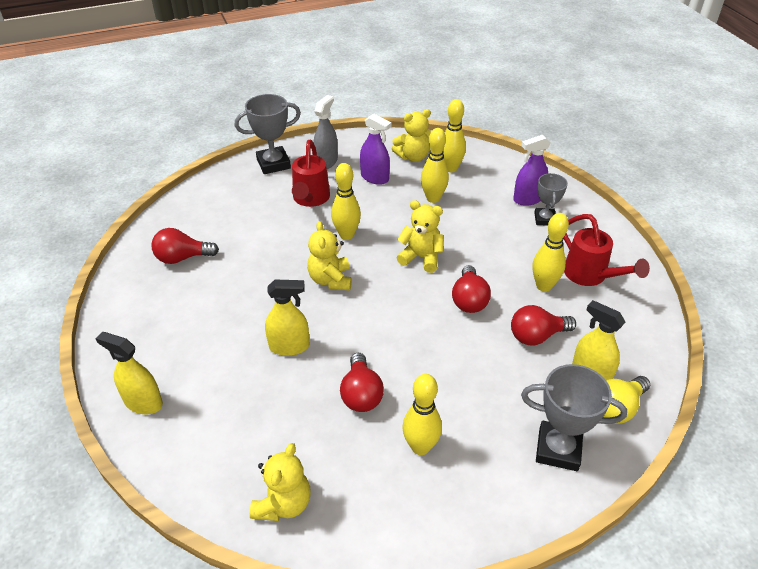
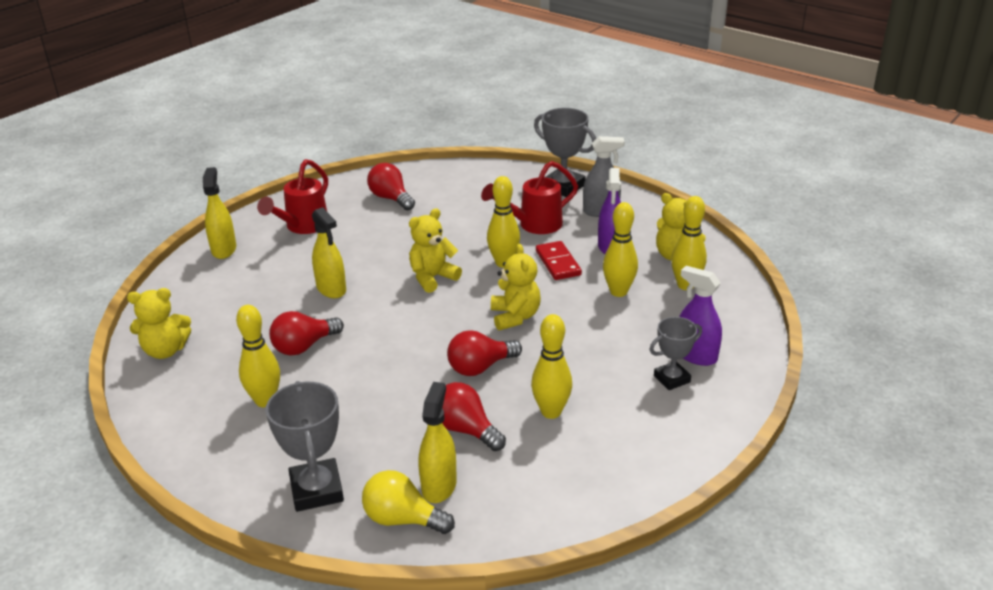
camera: 60 degrees right, 10 degrees down
red watering can [563,214,650,286] -> red watering can moved to [257,159,328,234]
none -> red domino [536,241,582,280]

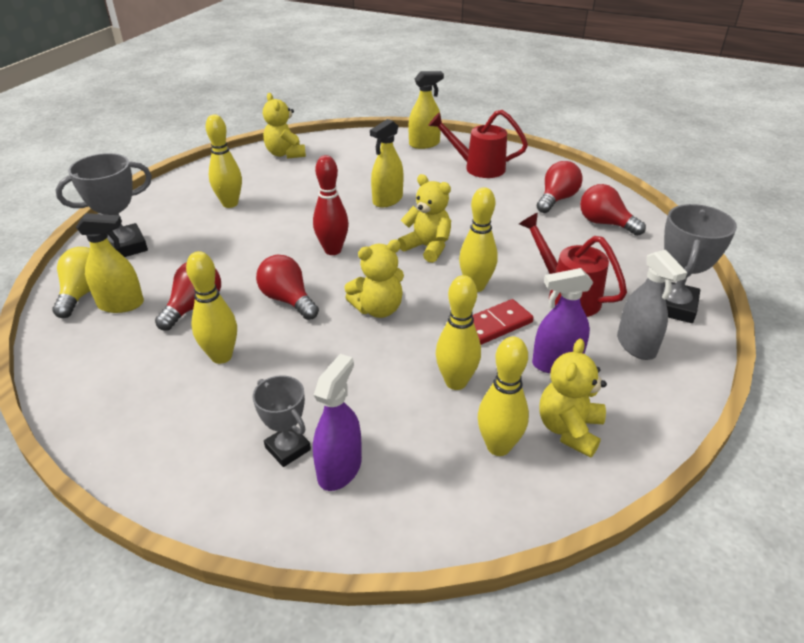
camera: 75 degrees right, 5 degrees up
red light bulb [269,311,344,356] -> red light bulb moved to [580,184,646,236]
none -> red bowling pin [313,155,349,255]

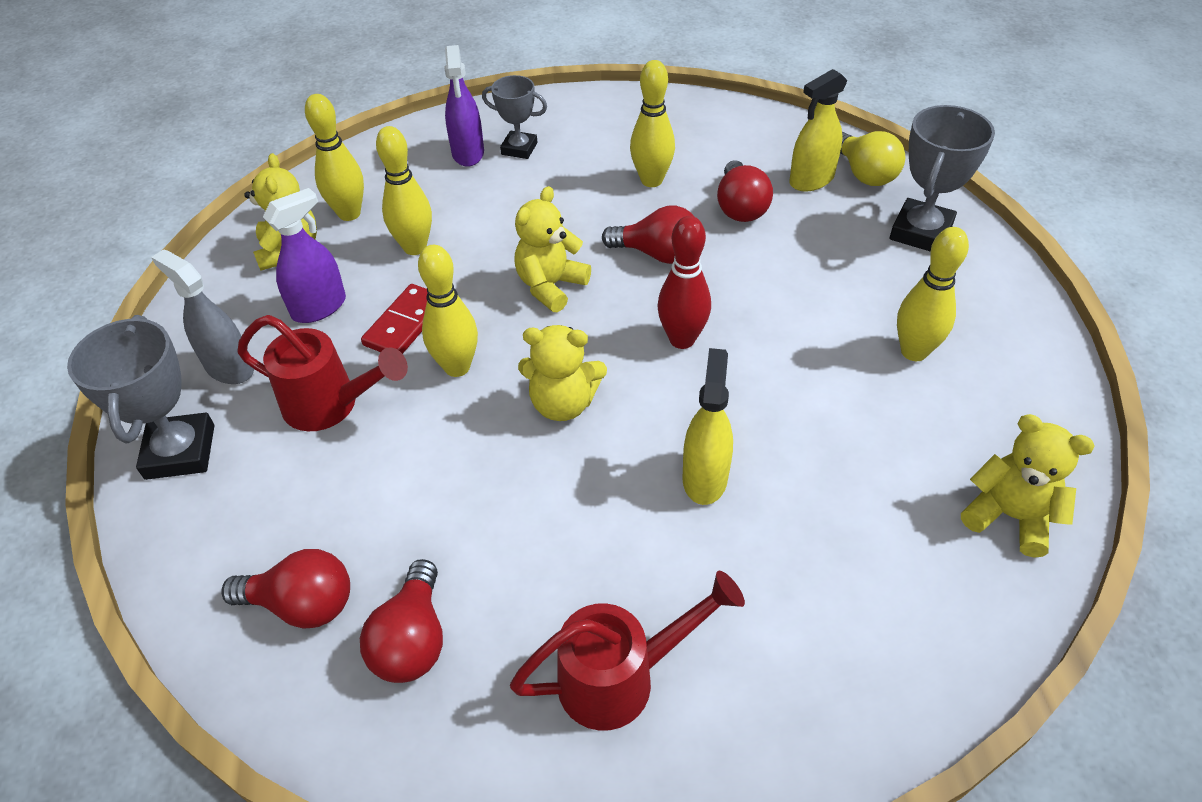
camera: 150 degrees right, 10 degrees up
yellow spray bottle [409,71,444,149] -> none

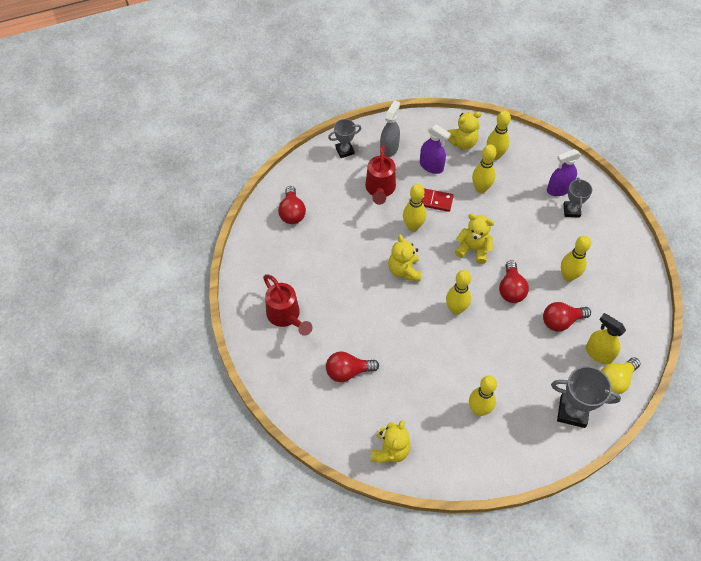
camera: 75 degrees right, 10 degrees up
grey trophy [67,315,214,480] -> grey trophy [328,119,361,158], size x0.63
red light bulb [360,559,443,683] -> red light bulb moved to [326,351,379,382]
red bowling pin [657,216,711,349] -> yellow bowling pin [446,270,471,315]
yellow spray bottle [682,348,733,505] -> none

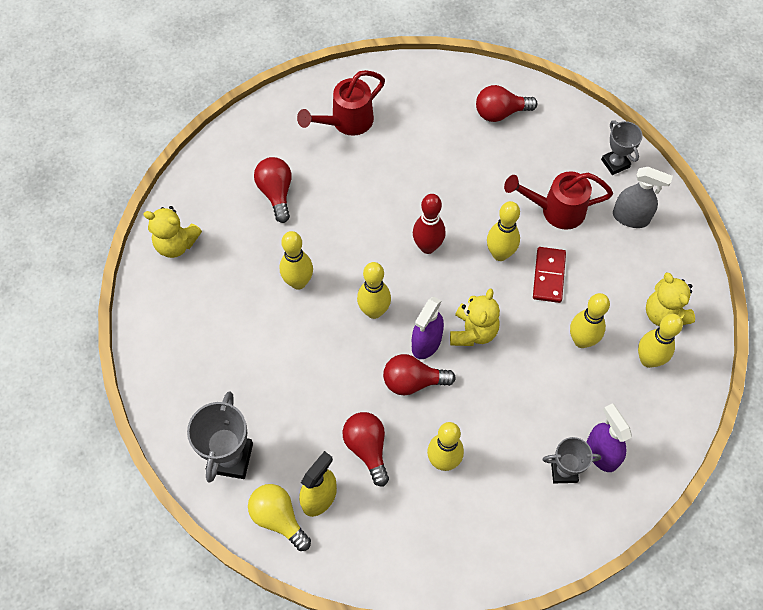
camera: 85 degrees right, 5 degrees up
yellow teddy bear [388,234,422,281] -> red bowling pin [413,194,446,254]
purple spray bottle [420,124,451,174] -> purple spray bottle moved to [412,297,444,359]
yellow bowling pin [469,376,497,416] -> yellow bowling pin moved to [280,231,313,290]

